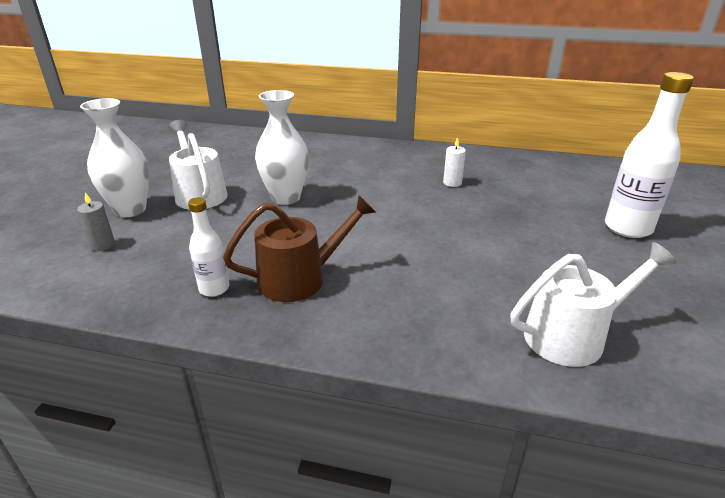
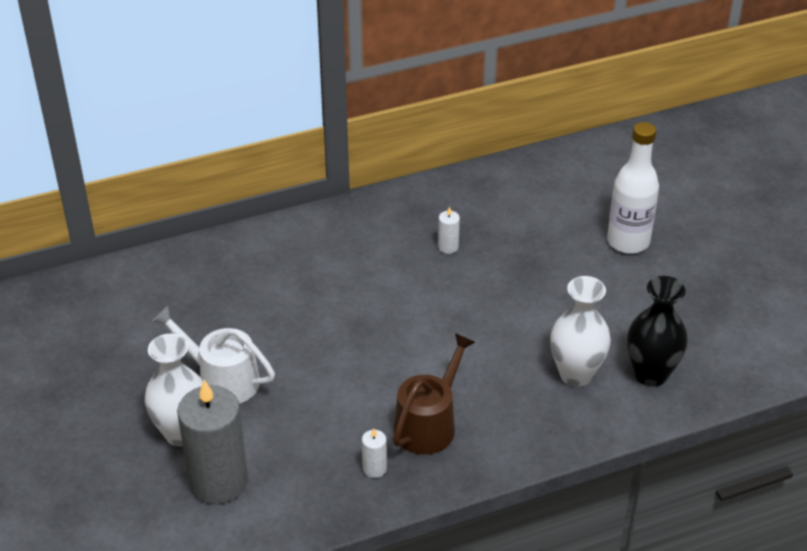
camera: 35 degrees left, 10 degrees up
grey candle [77,192,115,251] -> grey candle [177,380,248,504], size x2.40
white bottle [188,197,229,297] -> white candle [362,429,387,478]
white vase [255,90,309,205] -> white vase moved to [550,276,611,387]
white watering can [511,242,677,367] -> black vase [627,276,688,387]

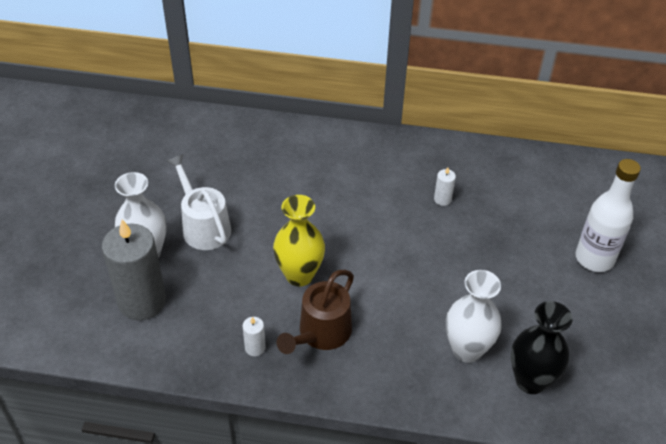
camera: 30 degrees right, 5 degrees up
brown watering can [393,333,475,454] -> brown watering can turned 150 degrees clockwise [277,270,354,354]
none -> yellow vase [273,195,325,286]

